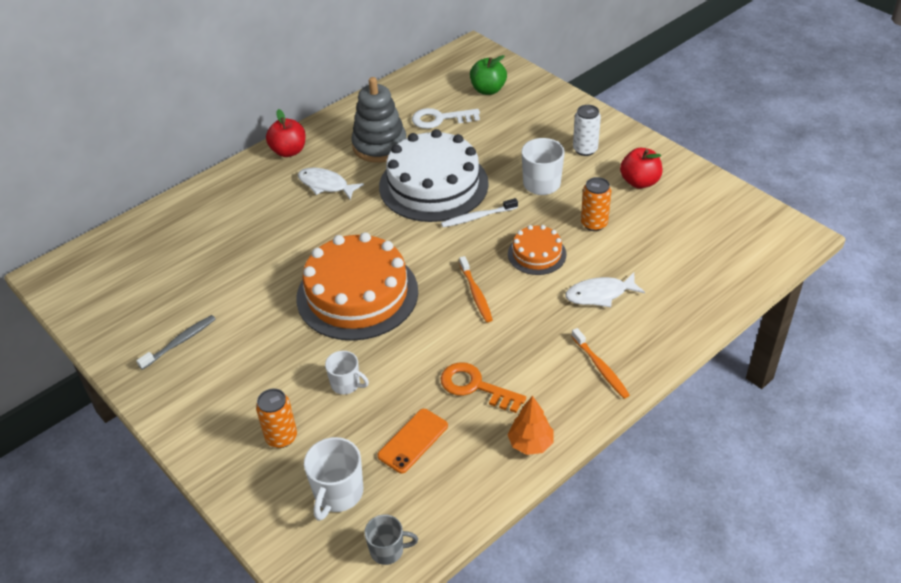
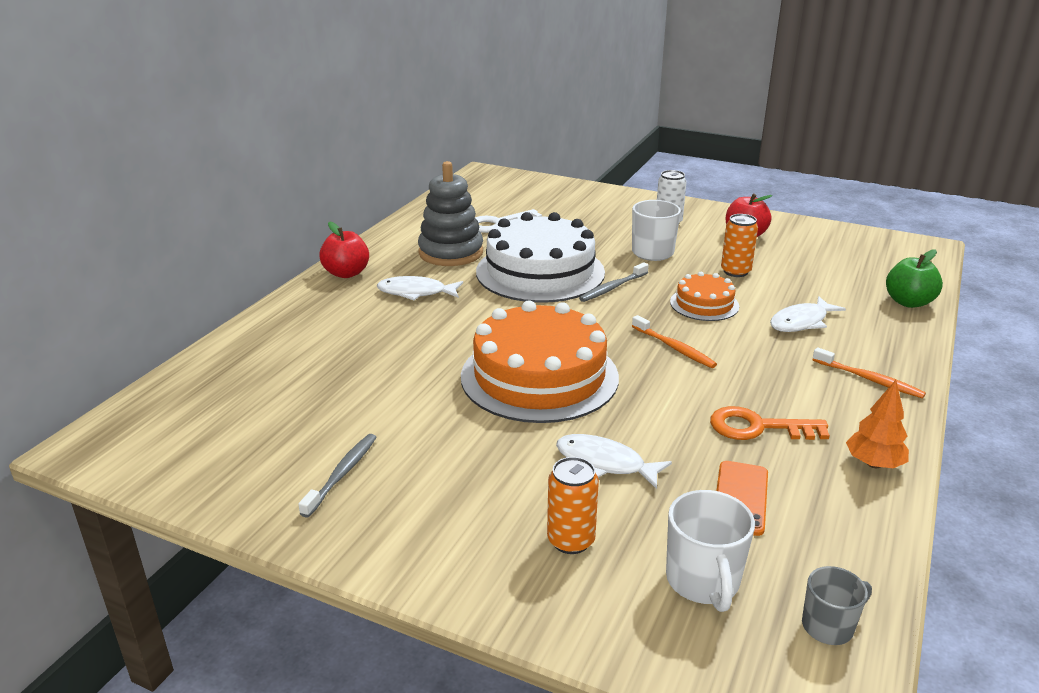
camera: 25 degrees left, 15 degrees down
white mug [325,351,369,394] -> white fish [556,434,672,489]
white toothbrush [441,198,518,227] -> grey toothbrush [579,262,649,302]
green apple [470,55,507,95] -> green apple moved to [886,249,943,308]

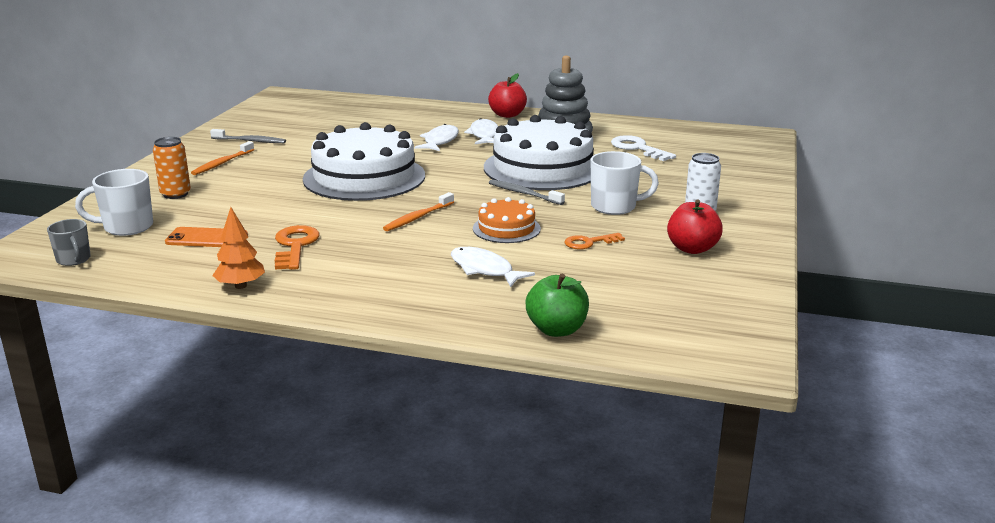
camera: 80 degrees right, 5 degrees down
orange cake [461,300,619,423] -> white cake [303,122,425,201]
white fish [556,434,672,489] -> white fish moved to [415,124,459,151]
orange can [721,214,758,277] -> orange key [565,233,625,250]
orange toothbrush [812,347,926,398] -> orange toothbrush moved to [191,141,254,175]

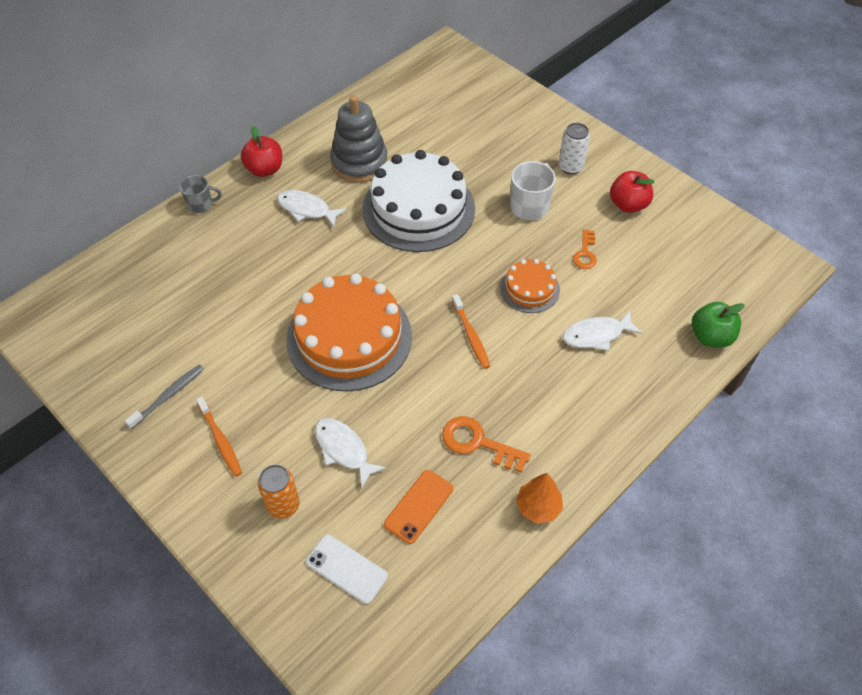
camera: 60 degrees left, 30 degrees up
grey mug [47,219,91,266] -> grey mug moved to [180,175,222,213]
white mug [75,169,153,236] -> white phone [306,535,388,604]
white cake [303,122,425,201] -> orange cake [286,273,412,392]
white fish [415,124,459,151] -> white fish moved to [315,418,387,488]
grey toothbrush [489,180,565,205] -> none
white key [611,135,676,161] -> none

